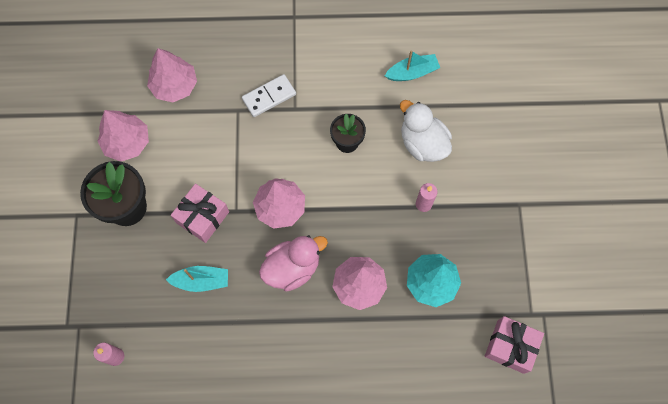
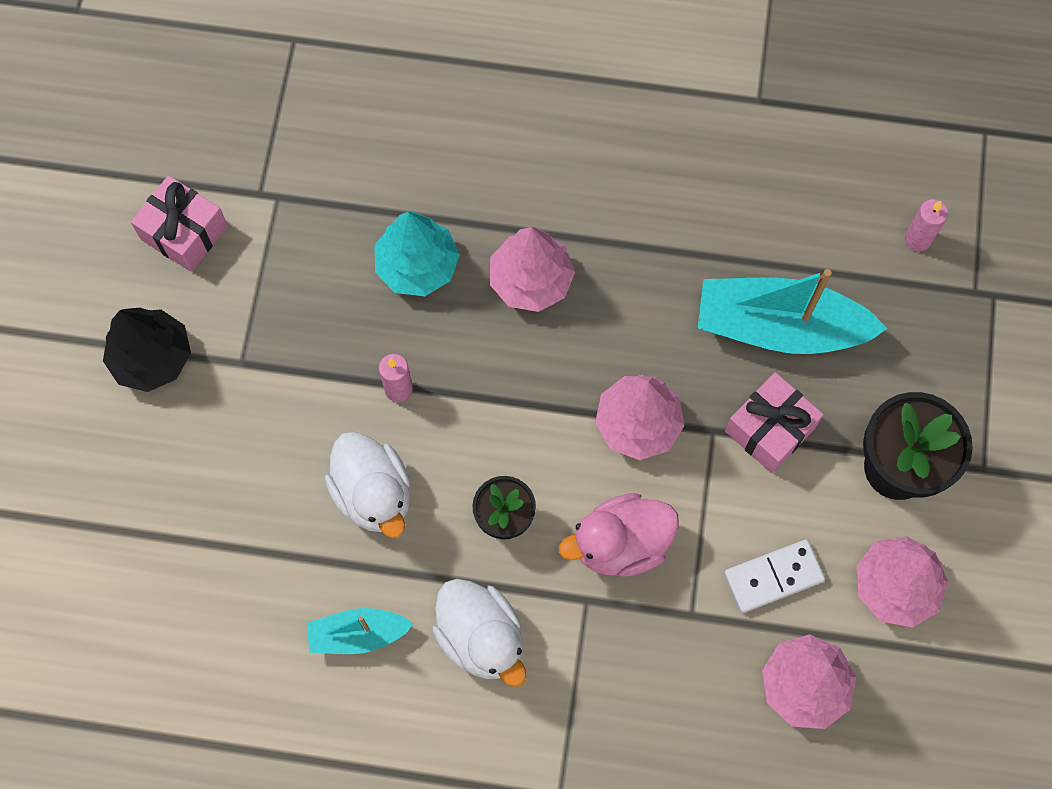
camera: 170 degrees left, 0 degrees up
turquoise boat [166,266,228,292] -> turquoise boat [698,269,887,354], size x1.86
white domino [242,74,296,117] -> white domino moved to [724,539,825,613]
pink duck [259,235,328,292] -> pink duck moved to [559,493,679,577]
pink gift [485,316,544,374] -> pink gift moved to [131,175,228,272]
none -> black tree [103,308,191,392]
none -> white duck [432,579,526,687]

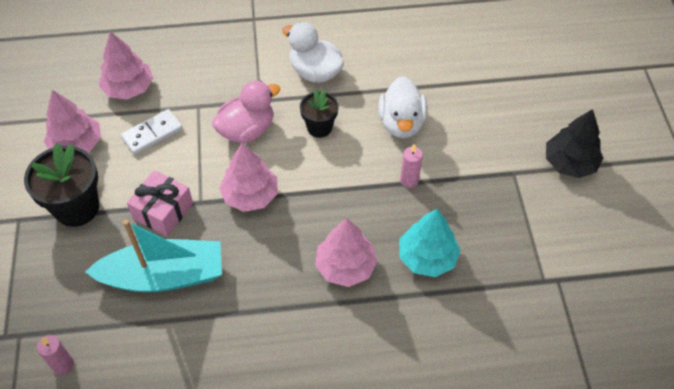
camera: 165 degrees right, 15 degrees down
pink gift [131,175,228,272] -> none
turquoise boat [307,608,413,654] -> none
white duck [325,432,410,538] -> white duck turned 135 degrees counterclockwise [378,76,427,138]

